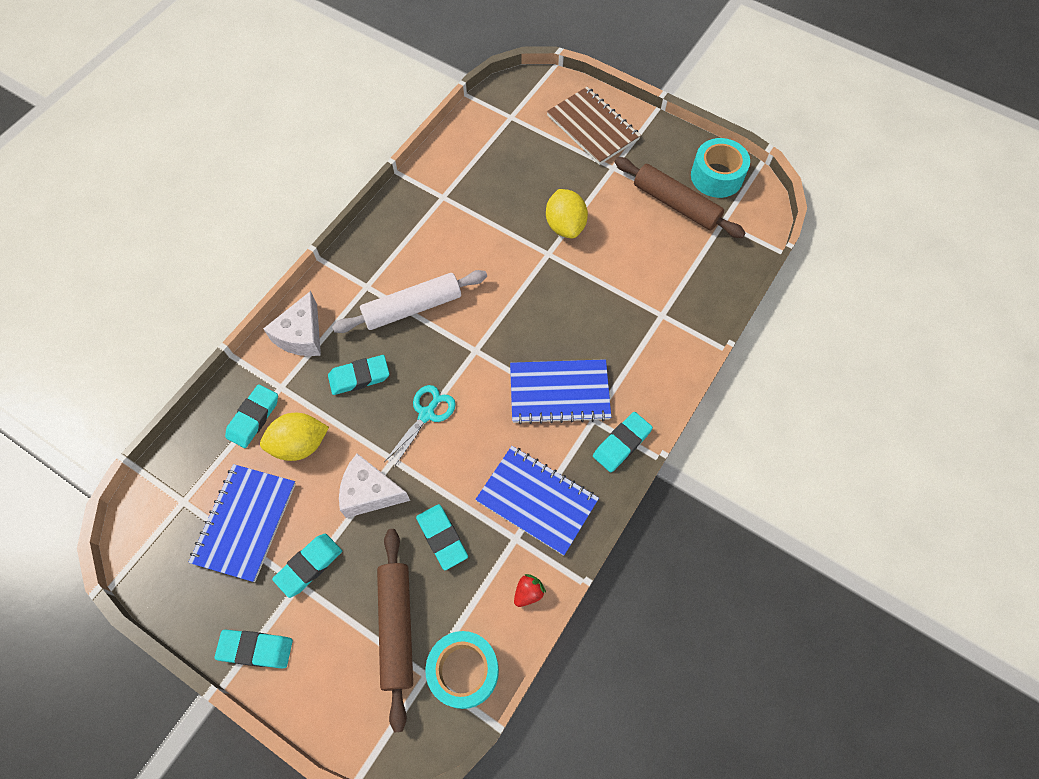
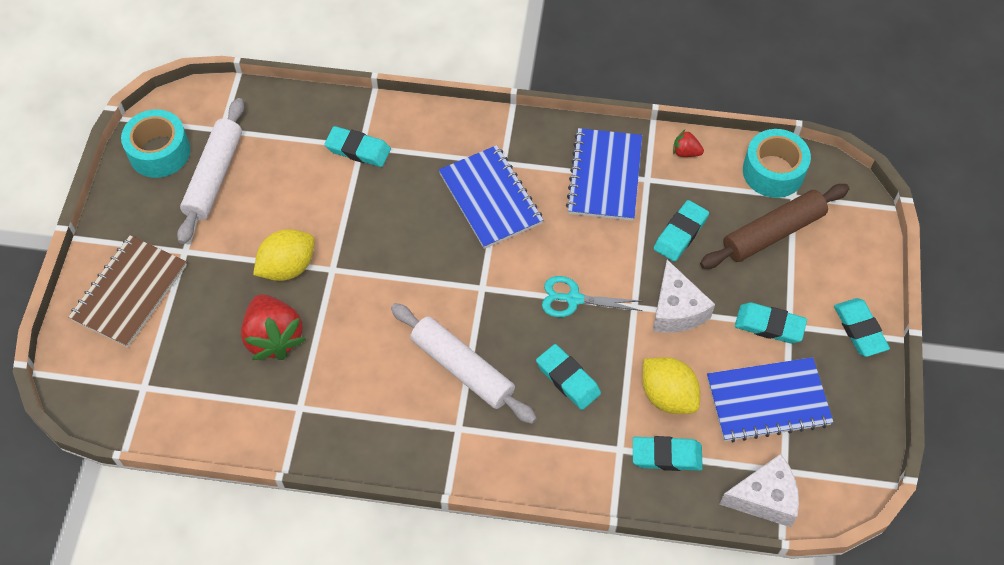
camera: 115 degrees left, 5 degrees down
white cheese [263,291,321,356] -> white cheese moved to [719,454,799,527]
turquoise eraser [593,412,653,472] -> turquoise eraser moved to [324,126,391,167]
brown rolling pin [615,157,746,238] -> white rolling pin [177,98,244,244]
none -> red strawberry [241,294,306,360]

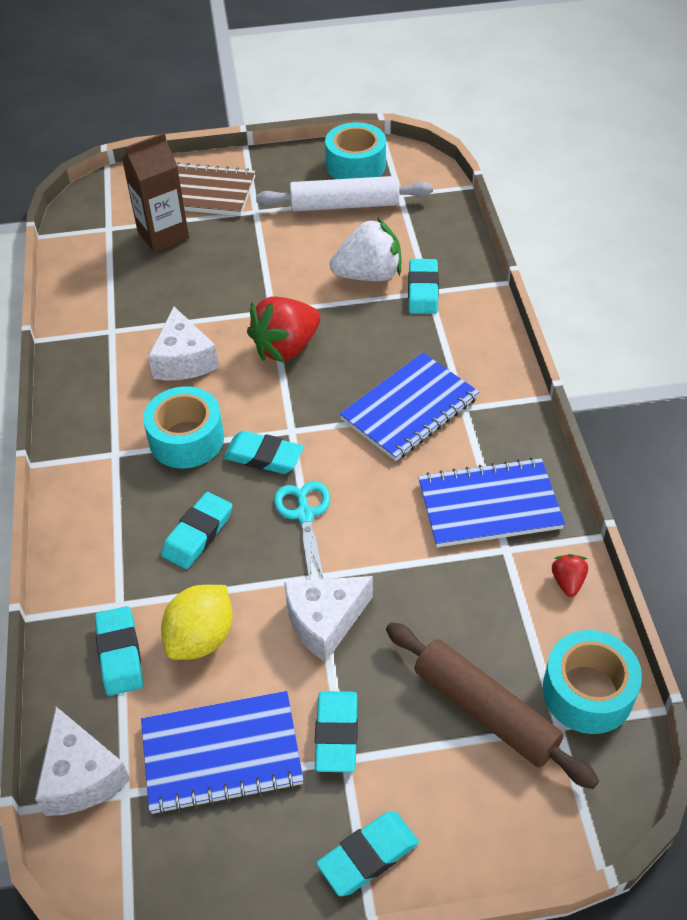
camera: 75 degrees right, 10 degrees down
red strawberry [241,294,306,360] -> red strawberry moved to [247,297,321,363]
yellow lemon [253,229,315,281] -> none
white rolling pin [391,303,537,424] -> turquoise tape [143,386,224,468]
turquoise eraser [654,200,709,262] -> turquoise eraser moved to [223,431,304,474]
blue notebook [707,357,833,442] -> blue notebook turned 75 degrees counterclockwise [141,691,304,815]
none -> brown carton [122,133,189,252]
none -> white cheese [148,307,219,380]
none -> white strawberry [330,217,401,281]

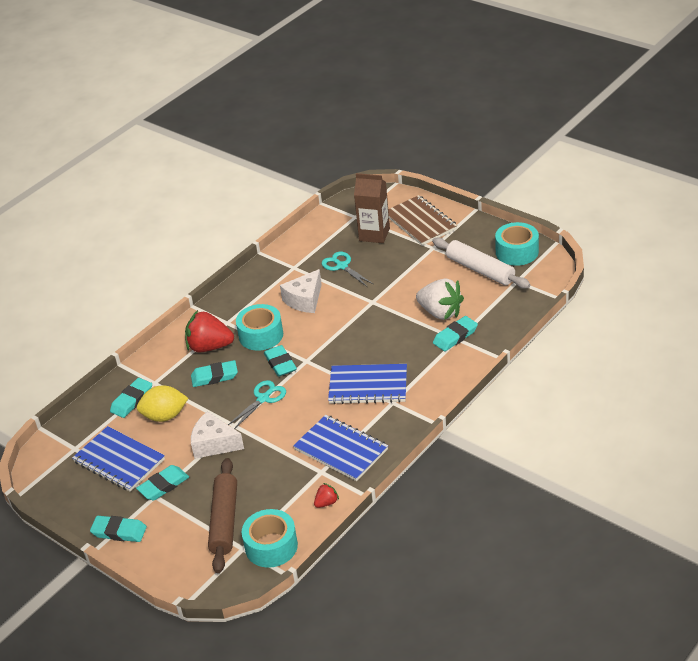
camera: 50 degrees right, 10 degrees down
white cheese [35,707,130,816] -> none
red strawberry [247,297,321,363] -> red strawberry moved to [185,310,234,352]
none -> turquoise scissors [322,252,373,287]

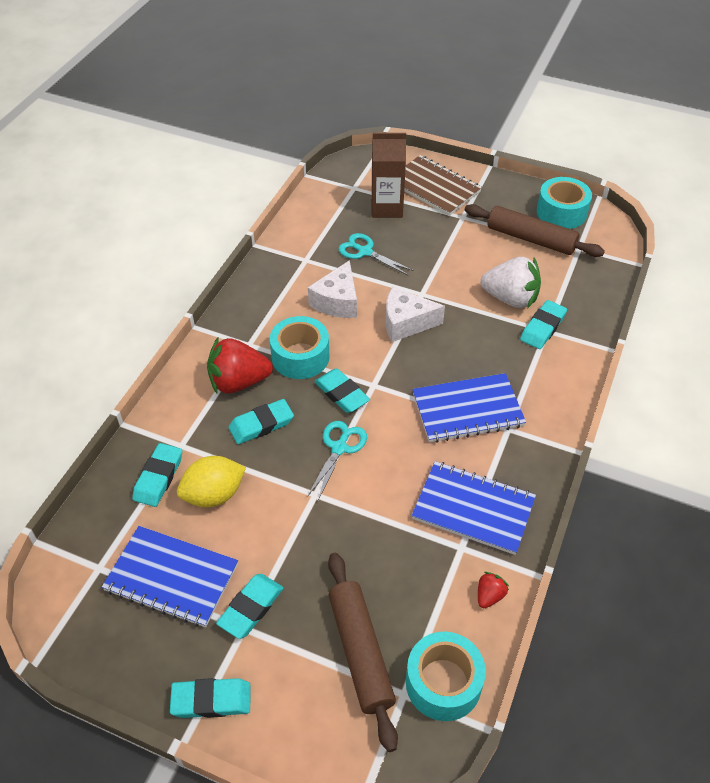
camera: 20 degrees left, 10 degrees up
white cheese [191,411,244,459] -> white cheese moved to [386,287,445,342]
white rolling pin [432,238,531,289] -> brown rolling pin [465,204,605,257]

